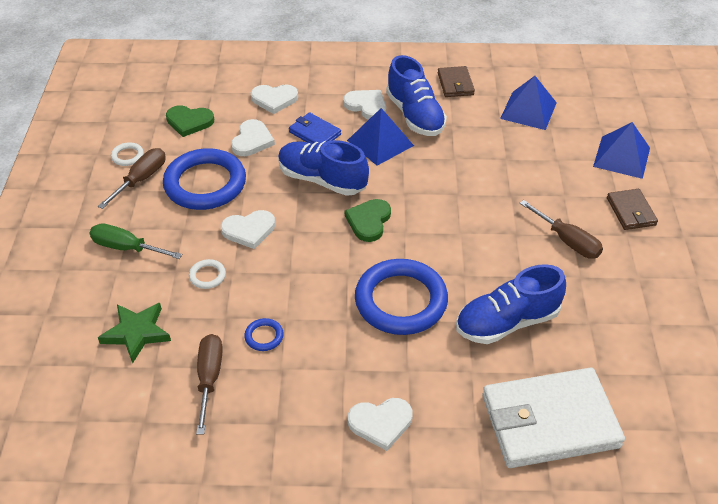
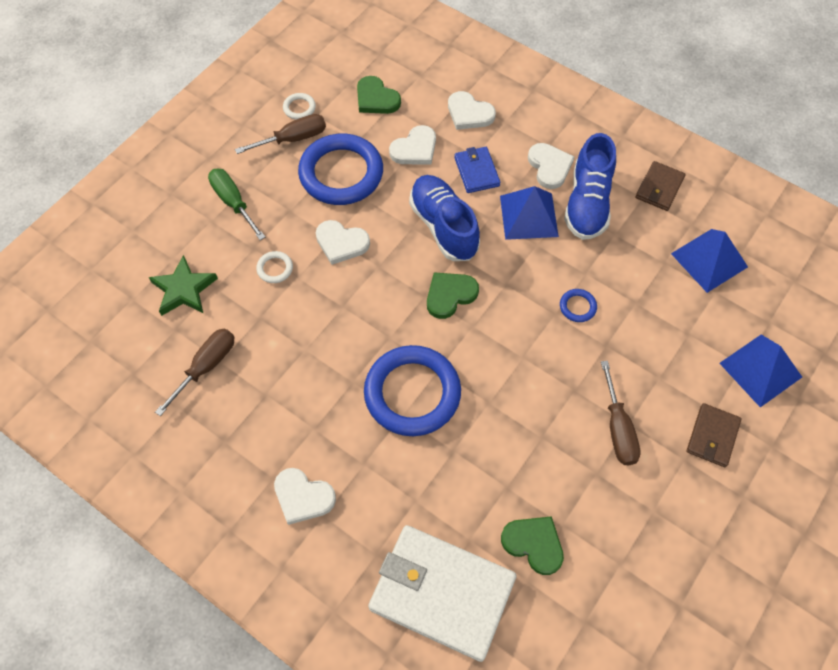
camera: 35 degrees right, 15 degrees up
blue ring [244,318,284,351] -> blue ring moved to [560,289,597,322]
blue shoe [456,264,566,344] -> none
none -> green heart [501,516,564,575]

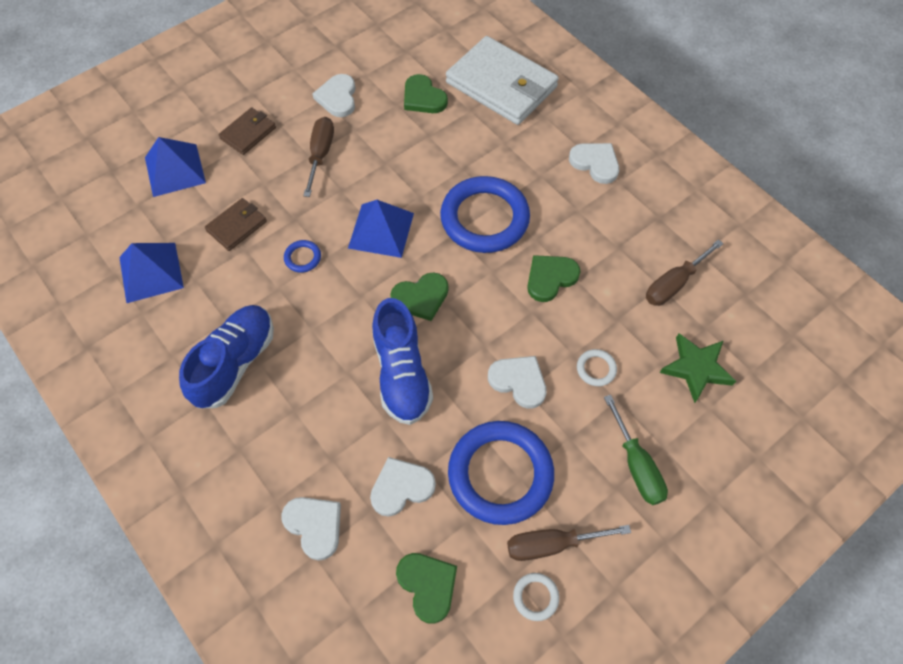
camera: 165 degrees left, 0 degrees up
blue wallet [454,147,500,193] -> none
blue pyramid [500,186,559,240] -> blue pyramid moved to [348,200,414,258]
white heart [528,143,574,189] -> white heart moved to [312,74,355,117]
brown wallet [635,161,686,211] -> brown wallet moved to [205,198,267,251]
none -> green heart [527,255,581,302]

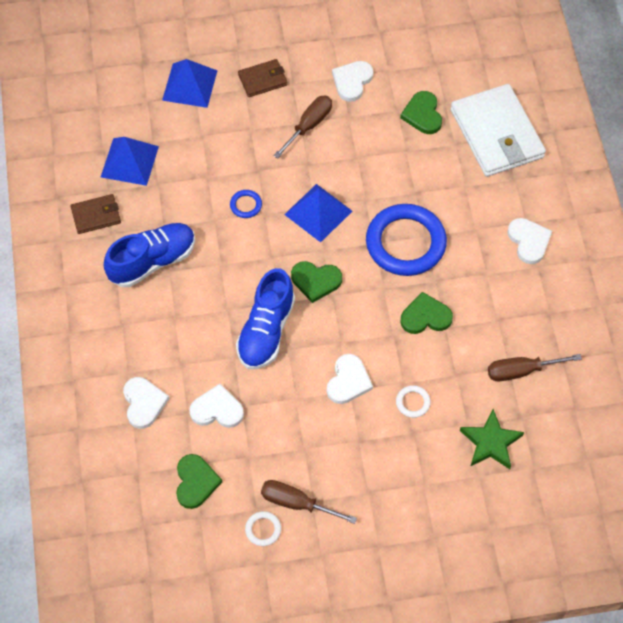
camera: 30 degrees right, 0 degrees up
brown wallet [205,198,267,251] -> brown wallet moved to [70,194,121,234]
blue ring [448,421,554,525] -> none
white heart [488,356,547,408] -> white heart turned 45 degrees clockwise [327,354,373,404]
green screwdriver [604,395,668,505] -> none

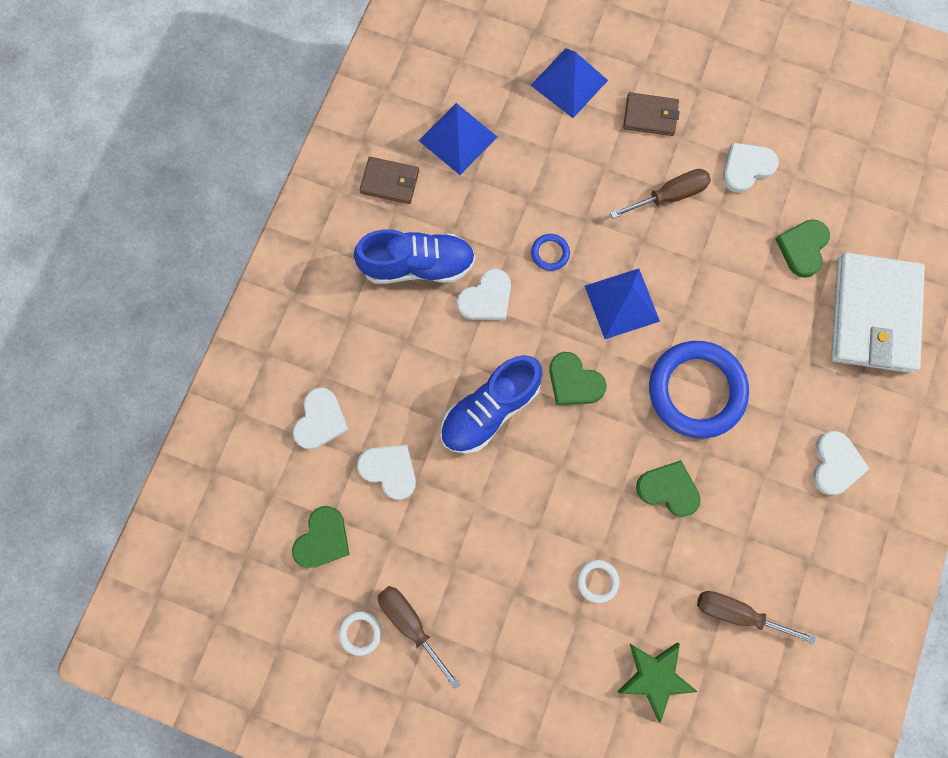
camera: 30 degrees right, 15 degrees up
white heart [327,354,373,404] -> white heart moved to [457,269,511,320]

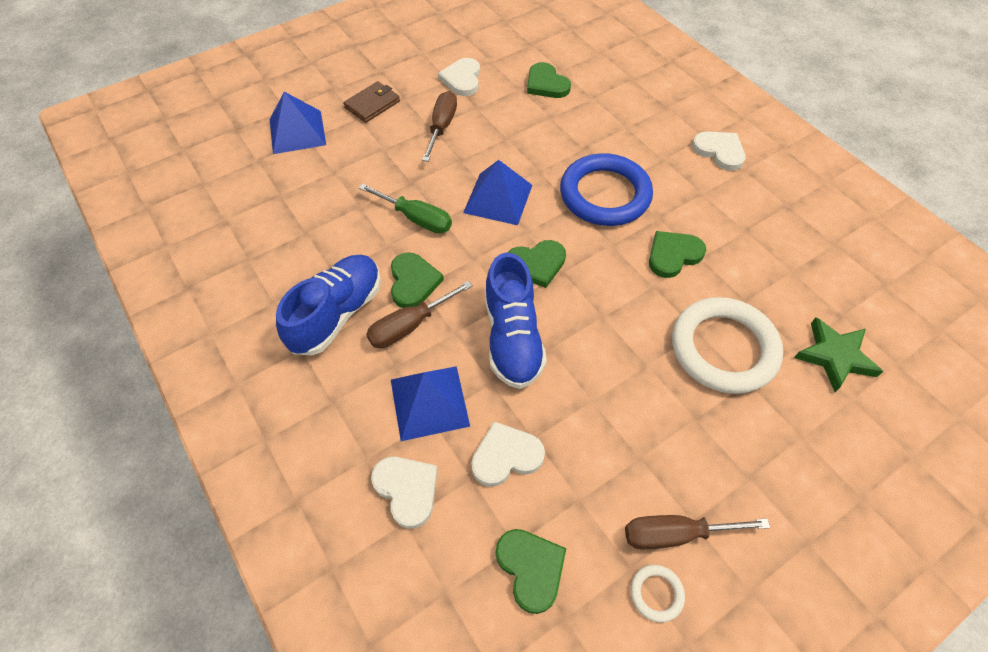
camera: 55 degrees left, 20 degrees down
brown wallet [360,157,419,204] -> none
blue pyramid [419,103,497,175] -> blue pyramid moved to [391,366,470,441]
white heart [457,269,511,320] -> green heart [391,252,444,308]
blue ring [531,234,570,271] -> green screwdriver [359,184,452,233]
white ring [577,560,619,603] -> white ring [672,297,783,394], size x2.46
brown screwdriver [697,591,816,644] -> brown screwdriver moved to [366,281,473,348]
white wallet [831,253,925,373] -> none

